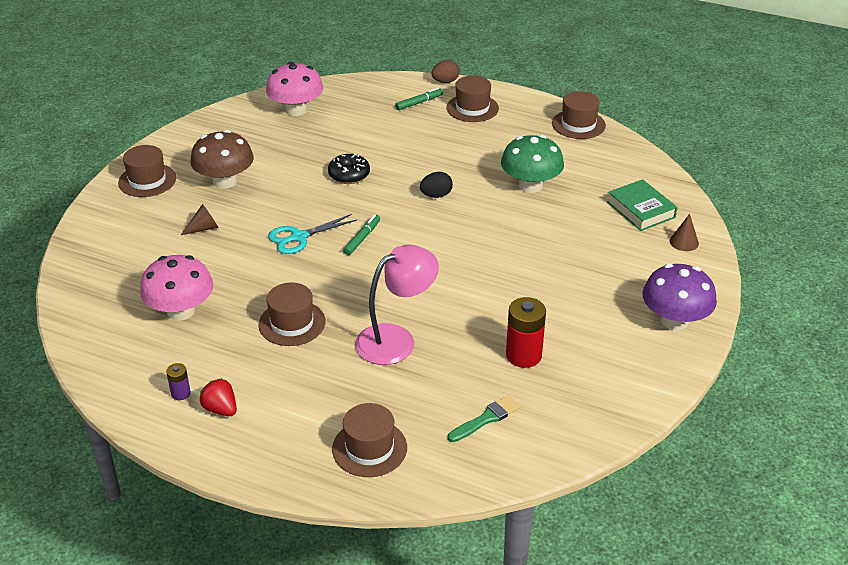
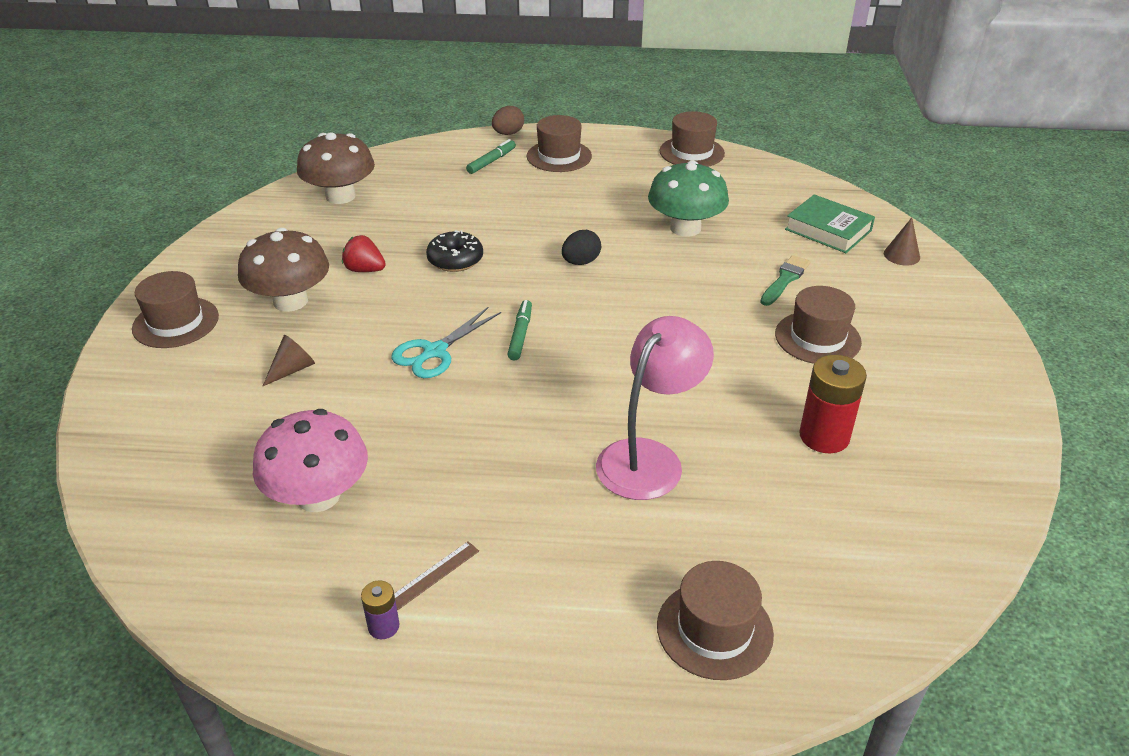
camera: 20 degrees left, 0 degrees up
red strawberry [200,378,237,416] -> red strawberry moved to [342,235,386,272]
brown hat [258,283,325,346] -> brown hat moved to [775,286,862,364]
pink mushroom [266,62,323,116] -> brown mushroom [297,132,375,204]
green brush [448,395,520,442] -> green brush moved to [760,255,810,306]
purple mushroom [642,263,717,330] -> none
none -> brown ruler [394,541,479,610]

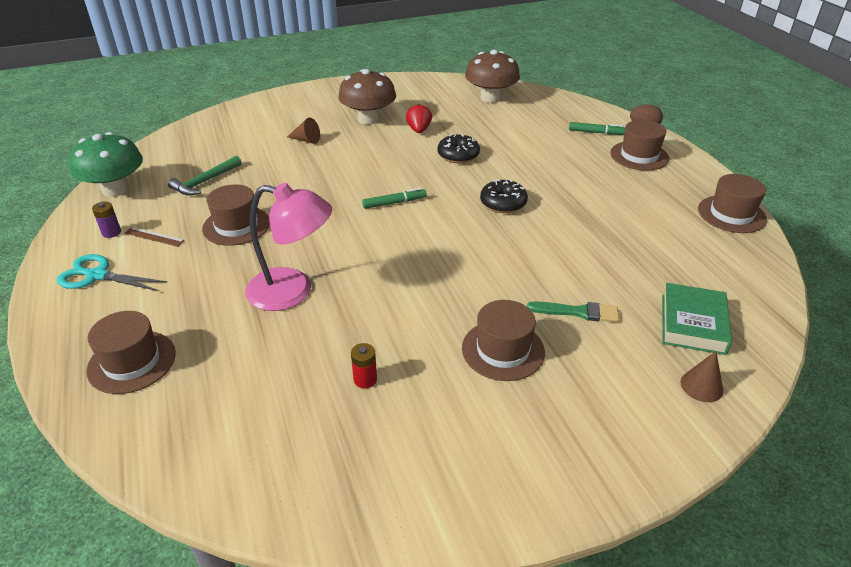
camera: 65 degrees right, 0 degrees up
brown hat [132,271,219,348] -> brown hat moved to [202,184,270,246]
pink mushroom [253,409,368,512] -> green hammer [168,156,242,195]
turquoise scissors [391,307,501,378] -> turquoise scissors moved to [57,254,167,291]
black egg [562,230,601,265] -> black donut [480,179,528,213]
green mushroom [648,160,729,237] -> green mushroom moved to [69,132,143,197]
red battery [799,355,867,453] -> red battery [351,343,377,388], size x0.52

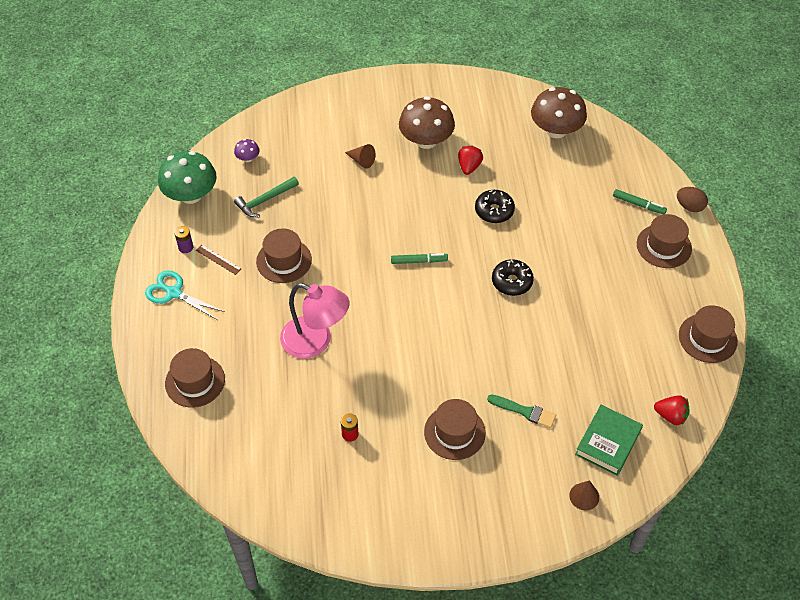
camera: 15 degrees right, 15 degrees up
none -> purple mushroom [234,139,260,162]
none -> red strawberry [654,395,690,425]

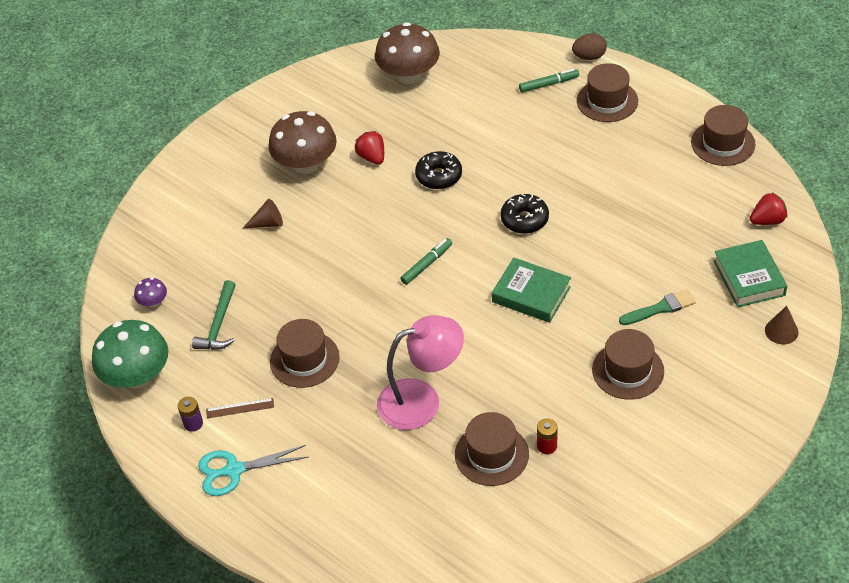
camera: 40 degrees left, 5 degrees down
brown hat [165,348,225,408] -> brown hat moved to [455,412,529,486]
none -> green book [492,257,571,323]

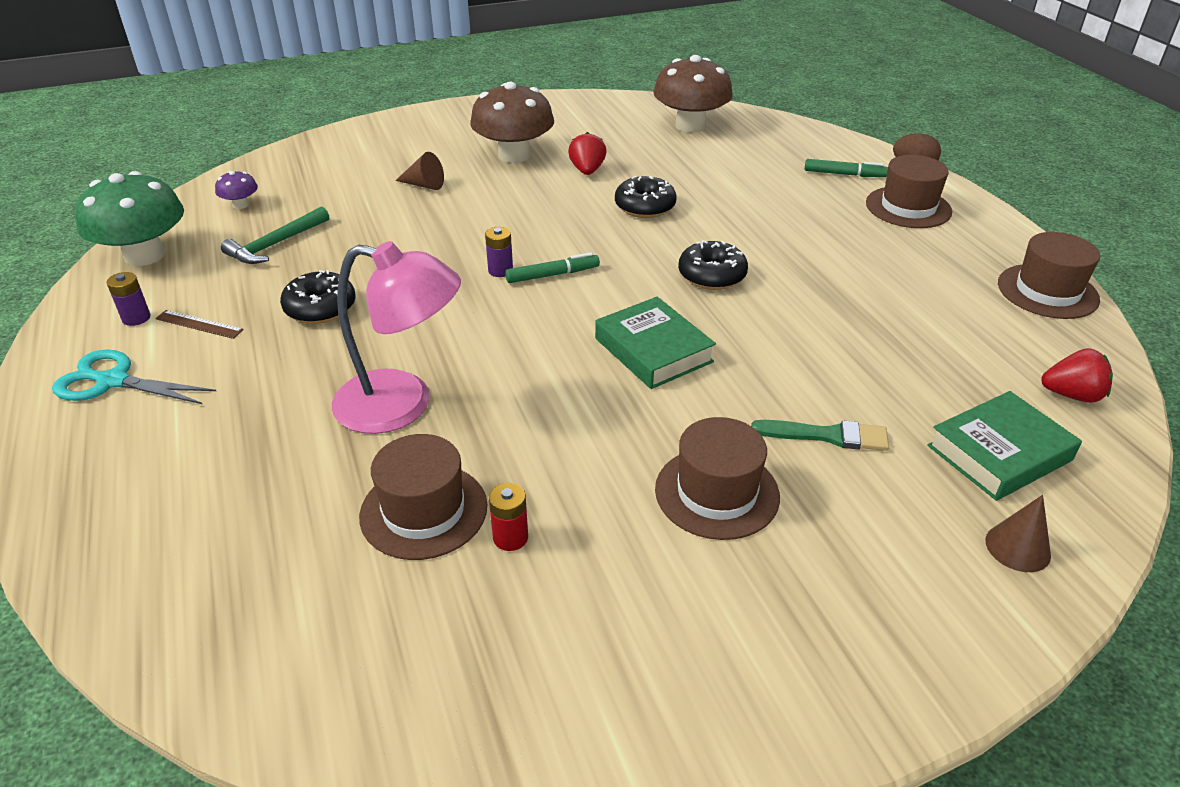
camera: 25 degrees right, 10 degrees down
brown hat [270,319,340,388] -> black donut [280,270,356,324]
green book [713,240,787,307] -> green book turned 45 degrees clockwise [927,391,1082,501]
none -> purple battery [485,227,513,277]

